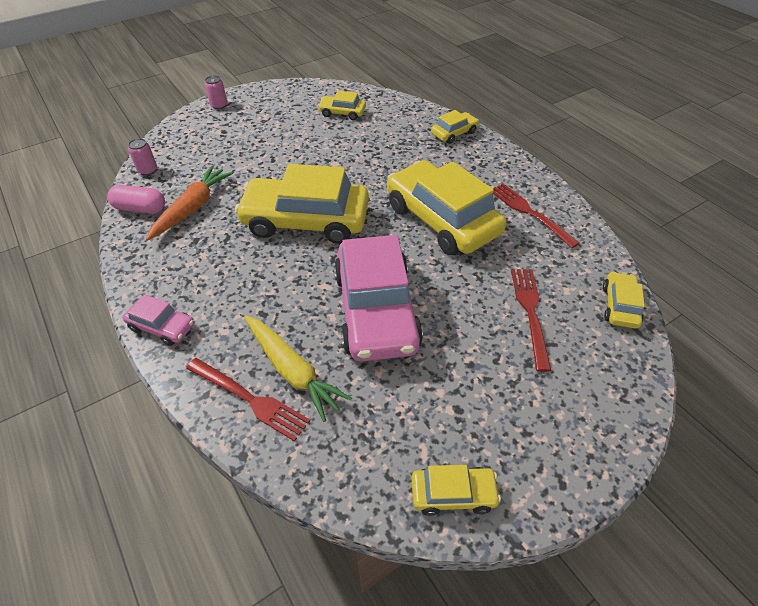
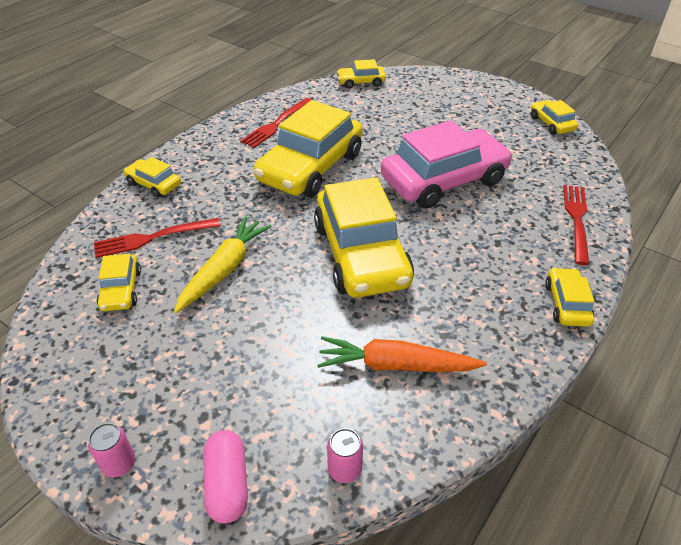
camera: 110 degrees left, 5 degrees down
pink capsule [107,185,165,214] -> pink capsule moved to [203,430,248,523]
pink car [123,294,194,346] -> yellow car [545,267,595,326]
yellow carrot [244,316,352,422] -> yellow carrot moved to [174,217,272,313]
red fork [511,269,551,372] -> red fork moved to [94,218,221,258]

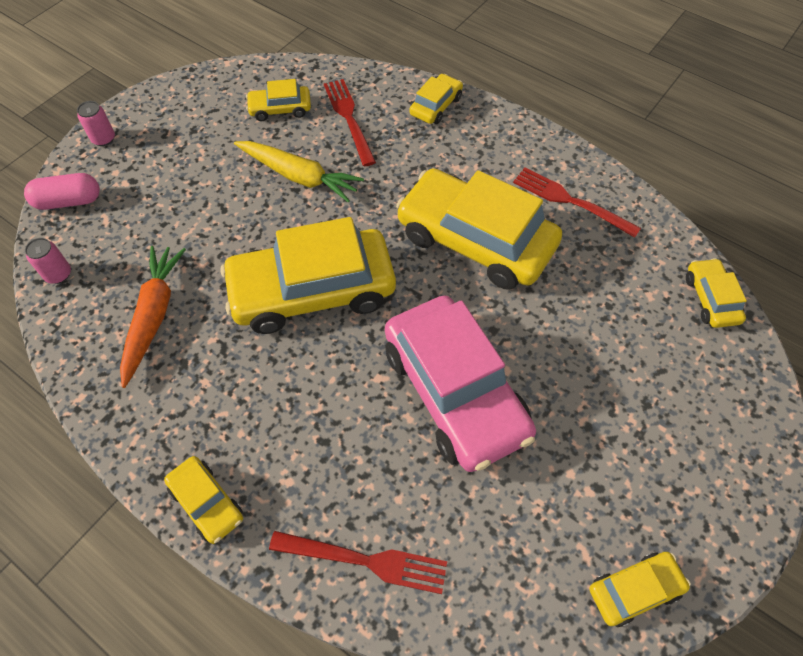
camera: 90 degrees right, 15 degrees up
yellow car [545,267,595,326] -> yellow car turned 45 degrees clockwise [164,456,243,544]

